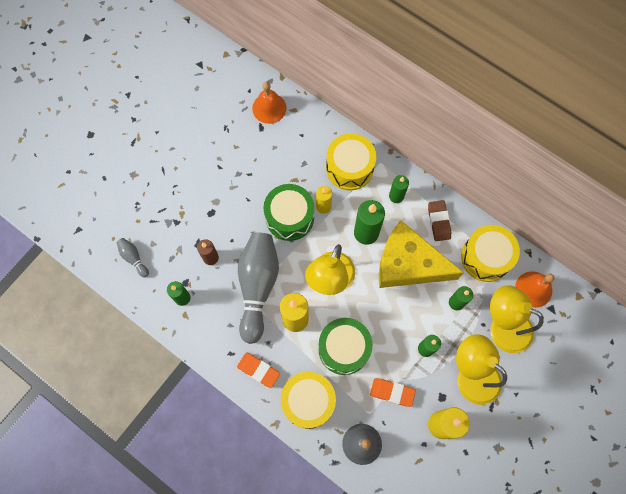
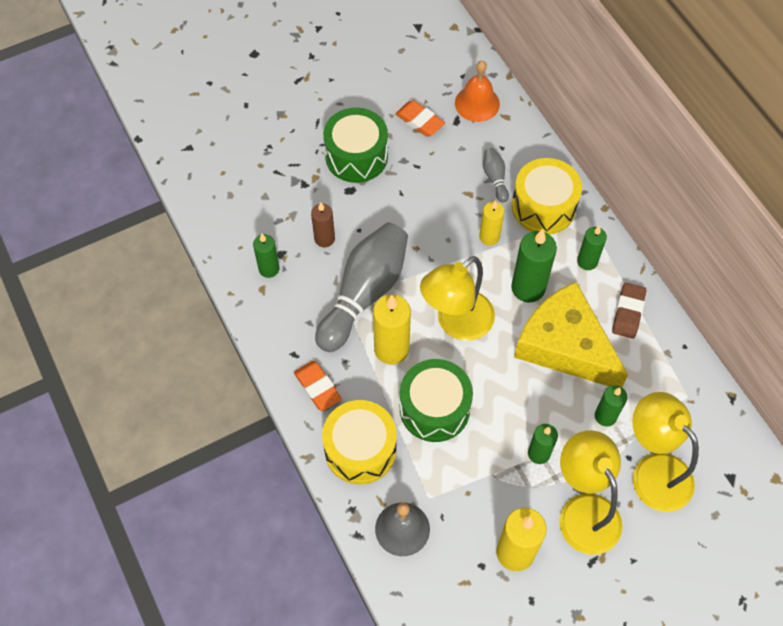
camera: 25 degrees right, 10 degrees down
grey bowling pin [117,238,149,277] -> grey bowling pin moved to [483,148,509,203]
green drum [263,184,314,241] -> green drum moved to [323,108,388,183]
orange eraser [370,378,416,407] -> orange eraser moved to [395,100,445,137]
yellow drum [461,225,520,282] -> none
orange bell [515,271,555,308] -> none

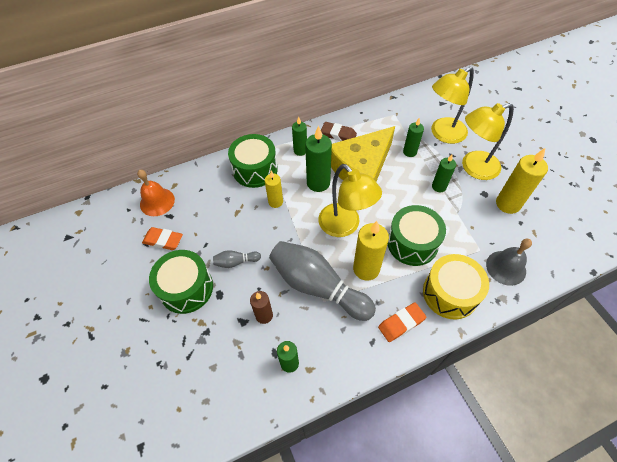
camera: 85 degrees left, 5 degrees down
orange eraser [395,100,445,137] -> orange eraser turned 60 degrees clockwise [142,227,183,250]
grey bowling pin [483,148,509,203] -> grey bowling pin moved to [213,250,261,268]
yellow drum [512,158,582,234] -> green drum [228,134,278,188]

